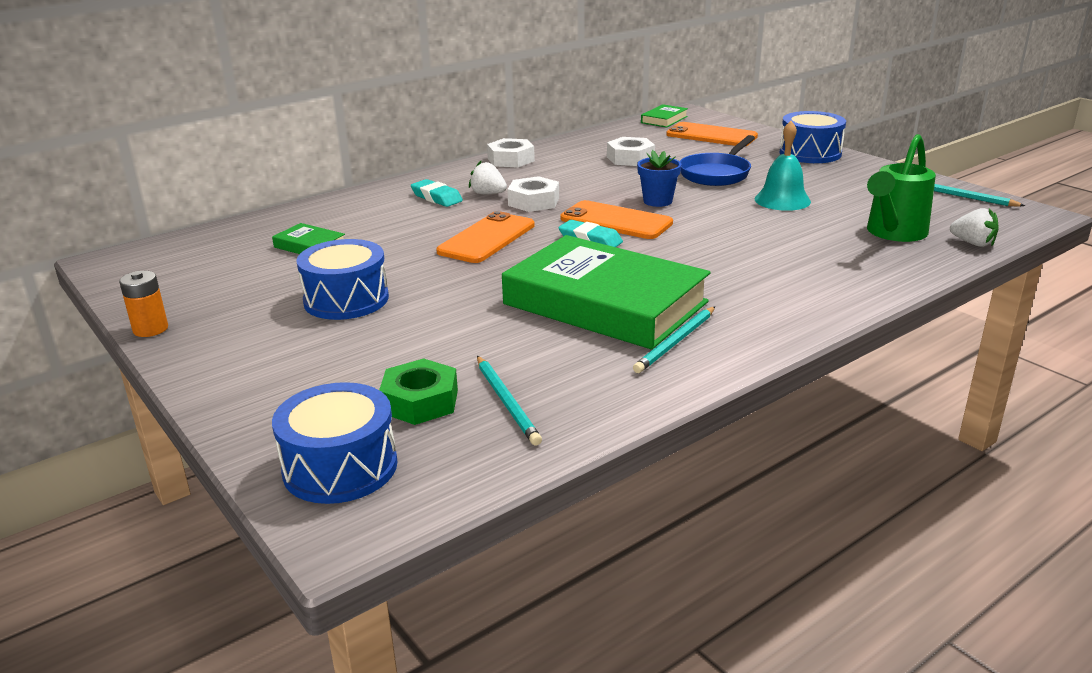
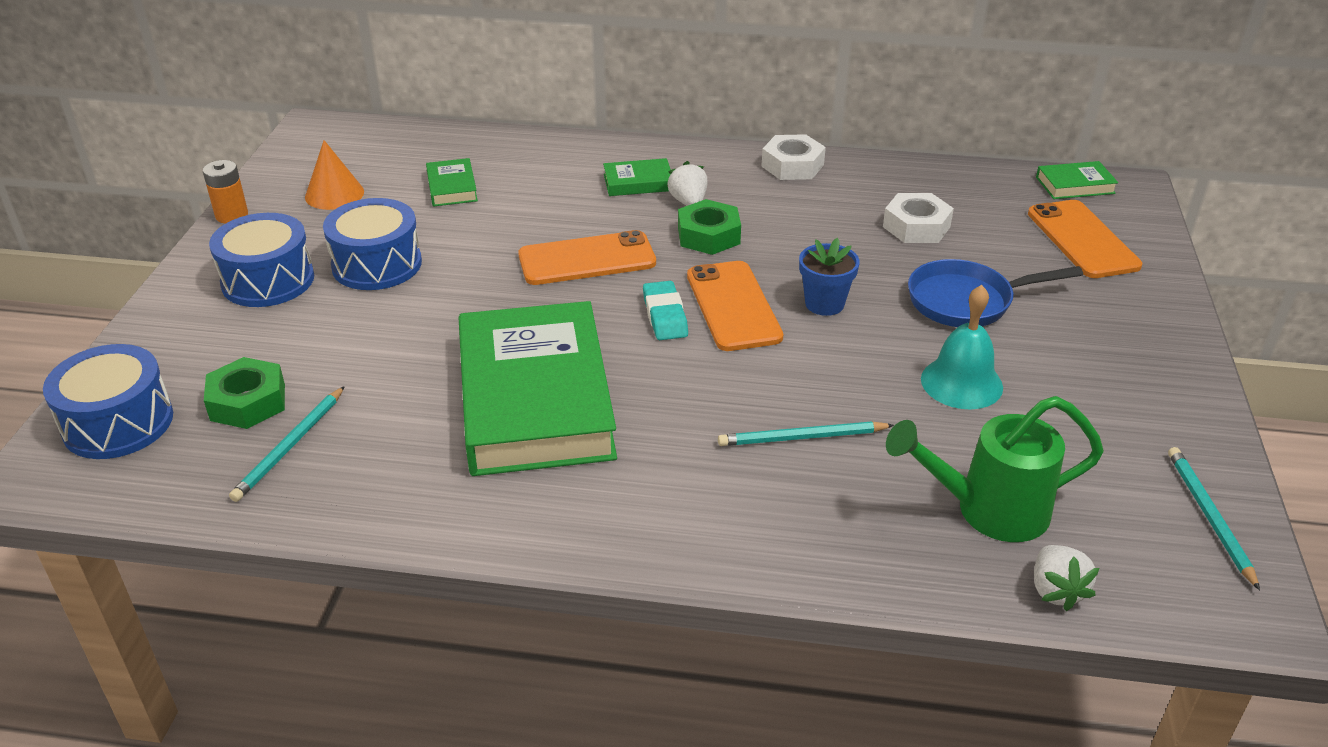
camera: 45 degrees right, 10 degrees up
turquoise eraser [411,179,463,207] -> green book [603,158,671,196]
white nut [507,176,559,212] -> green nut [678,199,741,255]
turquoise pencil [633,306,715,373] -> turquoise pencil moved to [718,421,894,446]
blue drum [779,111,846,163] -> blue drum moved to [209,213,314,307]
none -> orange cone [305,140,364,210]

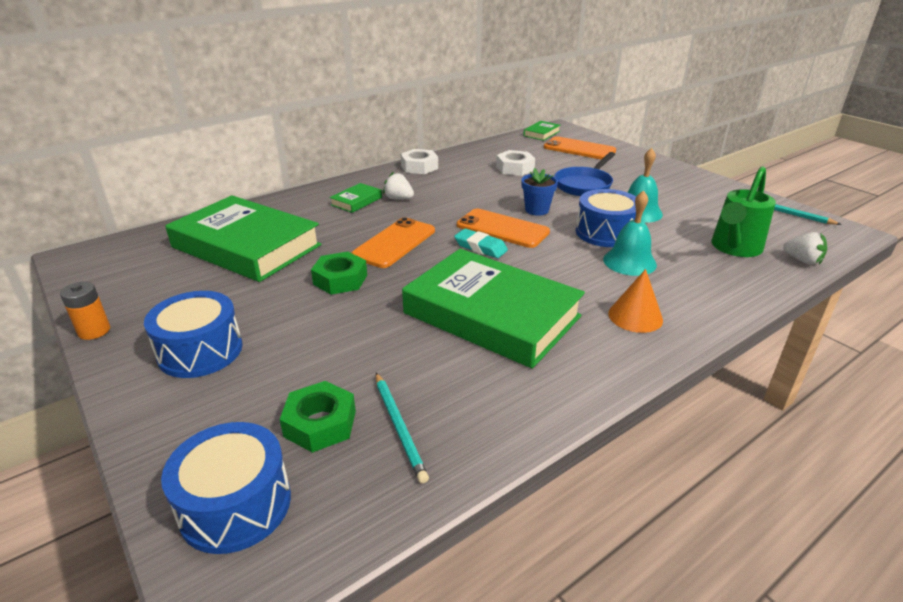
camera: 45 degrees left, 5 degrees down
orange cone [305,140,364,210] -> orange cone moved to [608,269,663,333]
blue drum [323,198,422,290] -> blue drum moved to [576,189,636,247]
green book [426,158,478,207] -> green book [165,195,322,282], size x2.47
green nut [678,199,741,255] -> green nut moved to [311,252,367,295]
turquoise pencil [718,421,894,446] -> turquoise bell [603,190,657,276]

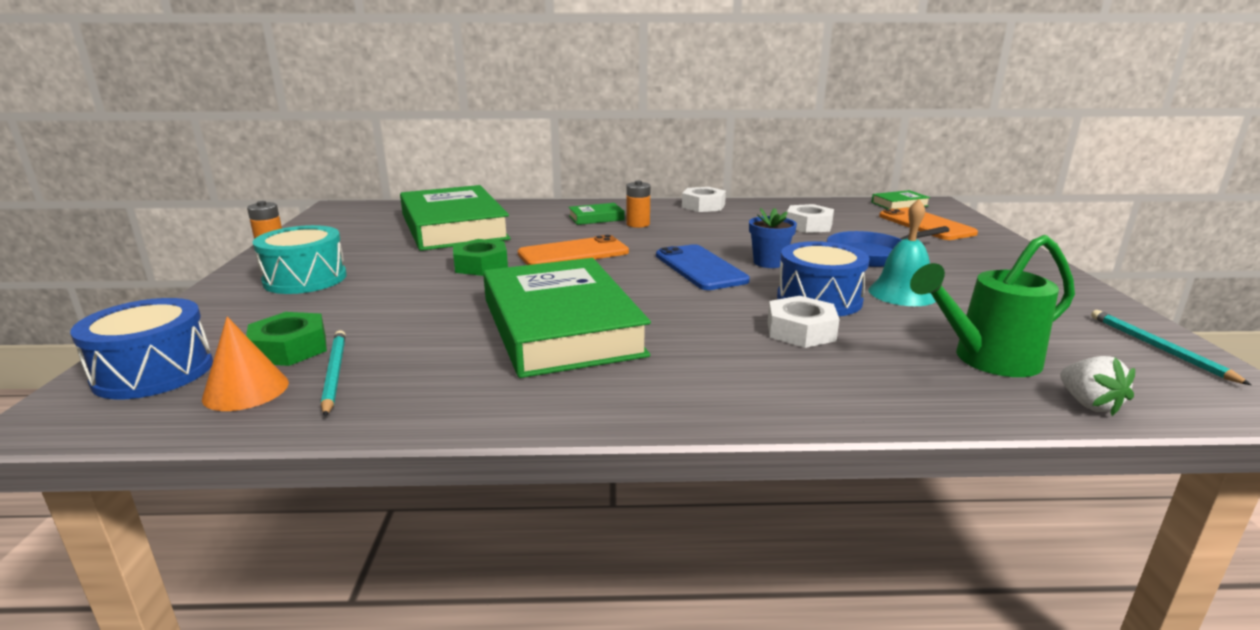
camera: 35 degrees right, 10 degrees down
blue drum [144,291,243,378] -> turquoise drum [253,225,347,294]
turquoise pencil [376,373,429,483] -> turquoise pencil turned 150 degrees clockwise [321,330,346,417]
white strawberry [383,172,414,200] -> orange battery [626,181,650,228]
turquoise eraser [454,229,508,258] -> none
orange phone [457,209,550,248] -> blue phone [656,244,750,290]
turquoise bell [603,190,657,276] -> white nut [768,296,839,348]
orange cone [608,269,663,333] -> orange cone moved to [202,317,289,411]

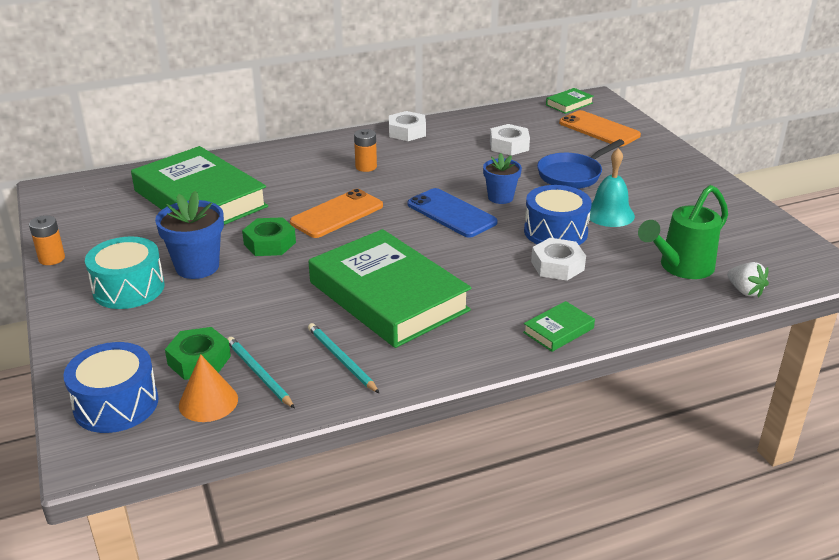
camera: 20 degrees left, 10 degrees up
green book [568,203,625,225] -> green book moved to [523,301,595,352]
turquoise pencil [1091,310,1251,385] -> turquoise pencil moved to [308,323,380,394]
none -> blue flower pot [155,191,224,279]

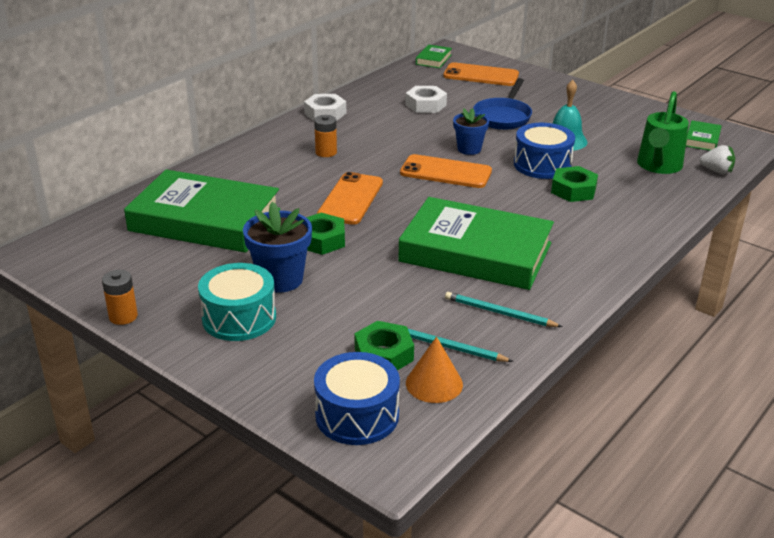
camera: 30 degrees left, 0 degrees up
blue phone [407,188,498,238] -> orange phone [400,154,492,188]
green book [523,301,595,352] -> green book moved to [686,120,722,151]
white nut [531,238,586,281] -> green nut [551,166,598,202]

